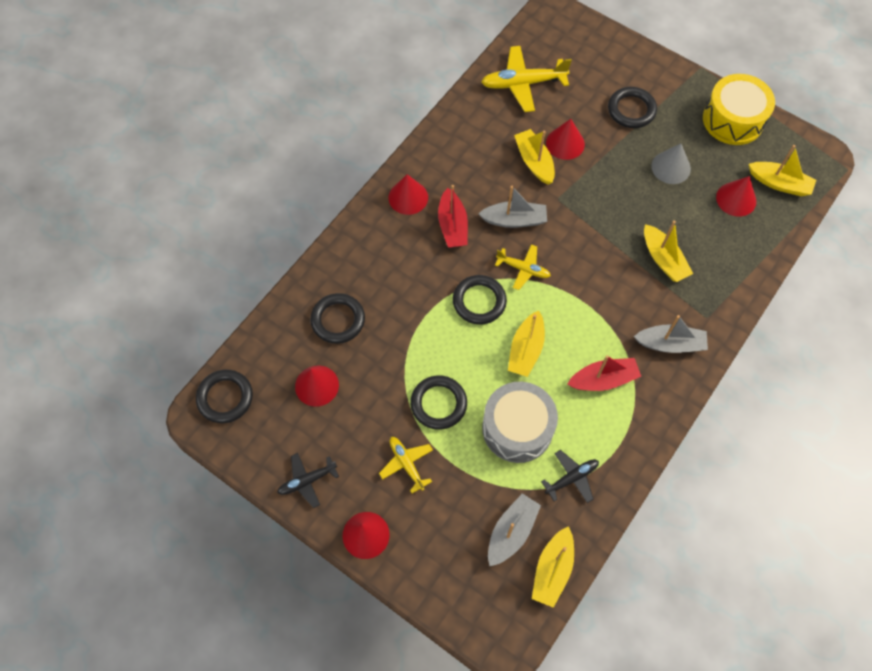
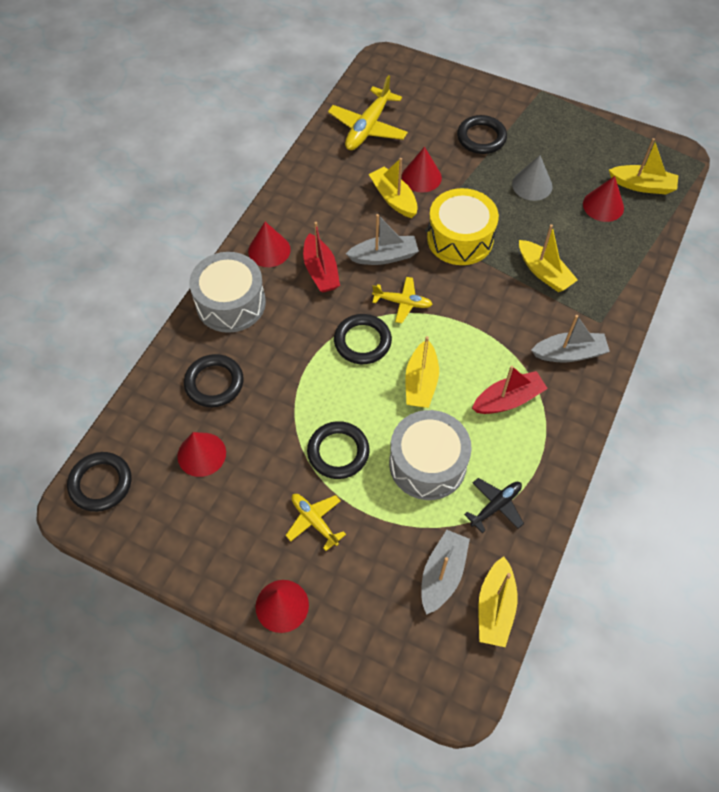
camera: 10 degrees left, 5 degrees down
black plane [277,453,339,508] -> none
yellow plane [481,46,572,112] -> yellow plane turned 45 degrees counterclockwise [328,75,408,150]
yellow drum [703,74,775,145] -> yellow drum moved to [427,188,499,265]
none -> grey drum [189,252,266,333]

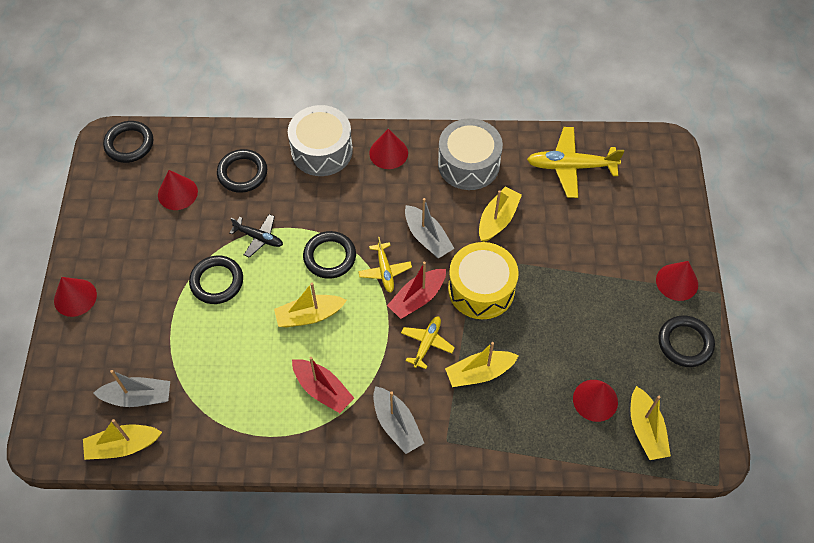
camera: 65 degrees right, 0 degrees up
yellow plane [285,494,346,551] -> yellow plane moved to [401,316,455,369]
red boat [303,222,340,293] -> red boat moved to [387,262,446,319]
grey drum [389,410,472,500] -> grey drum moved to [438,118,503,190]
red cone [402,147,442,193] -> red cone moved to [656,261,698,301]
black ring [457,115,507,154] -> black ring moved to [658,315,715,367]
black plane [464,478,524,533] -> black plane moved to [230,214,283,258]
grey cone [512,155,553,201] -> none
yellow boat [519,224,578,292] -> yellow boat turned 45 degrees clockwise [445,342,519,387]

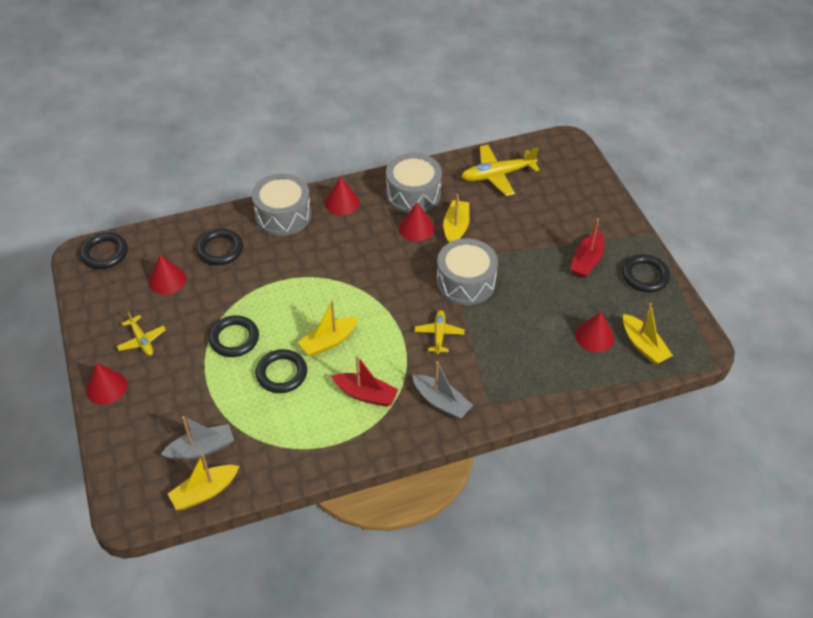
camera: 20 degrees left, 10 degrees down
black plane [230,214,283,258] -> none
black ring [303,231,356,279] -> black ring moved to [255,349,307,393]
yellow plane [358,237,412,293] -> yellow plane moved to [116,311,166,356]
red boat [387,262,446,319] -> red boat moved to [570,218,604,278]
grey boat [405,198,455,258] -> none
yellow boat [445,342,519,387] -> none
yellow drum [448,242,519,319] -> grey drum [436,238,498,305]
red cone [656,261,698,301] -> red cone moved to [399,203,434,242]

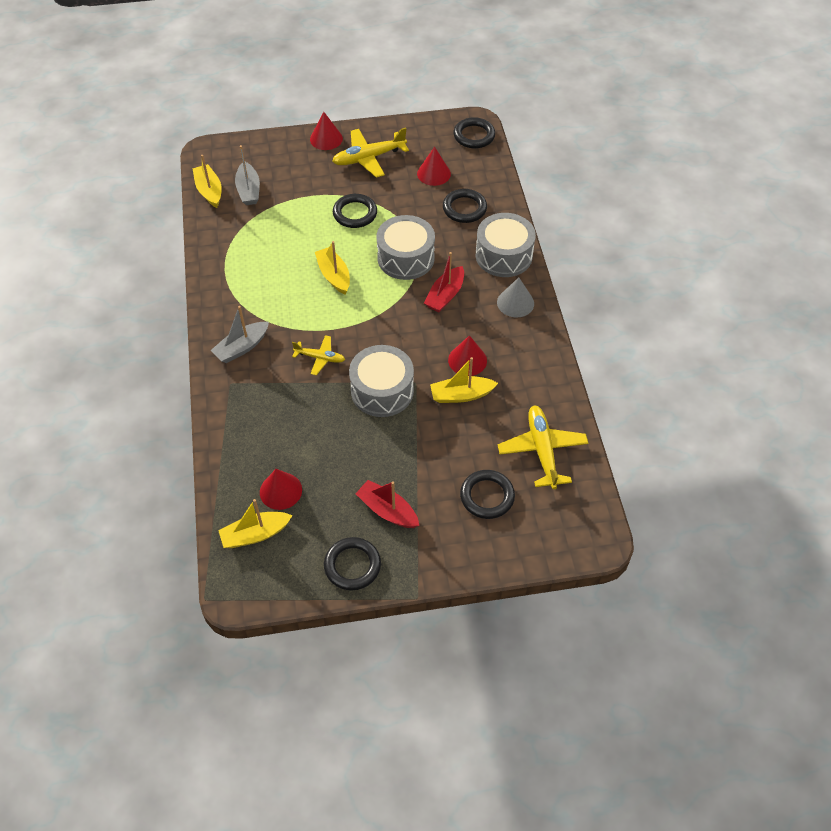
camera: 100 degrees right, 5 degrees up
yellow plane [116,311,166,356] -> yellow plane [332,127,409,178], size x1.70
black ring [255,349,307,393] -> black ring moved to [460,470,515,519]
red cone [325,177,360,215] -> grey cone [497,277,534,318]
red boat [331,355,399,407] -> red boat moved to [424,252,464,312]
grey drum [386,153,442,213] -> grey drum moved to [377,215,435,280]
yellow boat [443,194,470,243] -> yellow boat turned 150 degrees clockwise [430,357,498,403]

